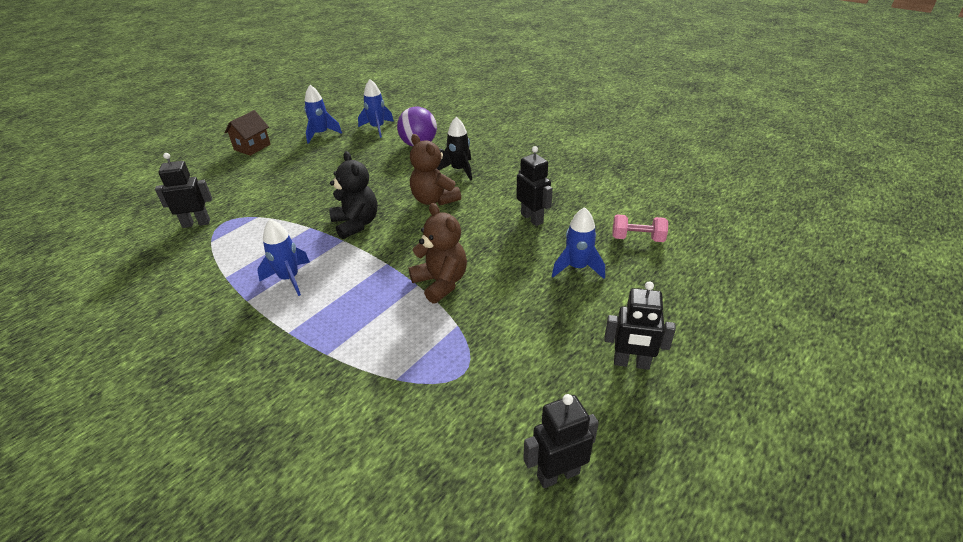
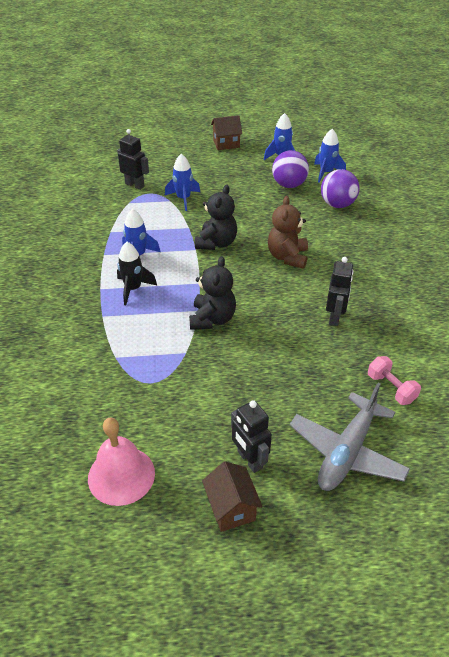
camera: 45 degrees right, 5 degrees up
brown teddy bear [409,203,467,304] -> black teddy bear [189,256,236,330]
black rocket [437,117,472,181] -> black rocket moved to [117,242,157,305]
black robot [523,394,599,488] -> pink bell [88,418,155,506]
blue rocket [552,207,605,279] -> blue rocket moved to [165,154,200,211]
none -> brown house [202,461,263,532]
none -> purple ball [272,150,309,188]
none -> grey plane [290,383,410,491]

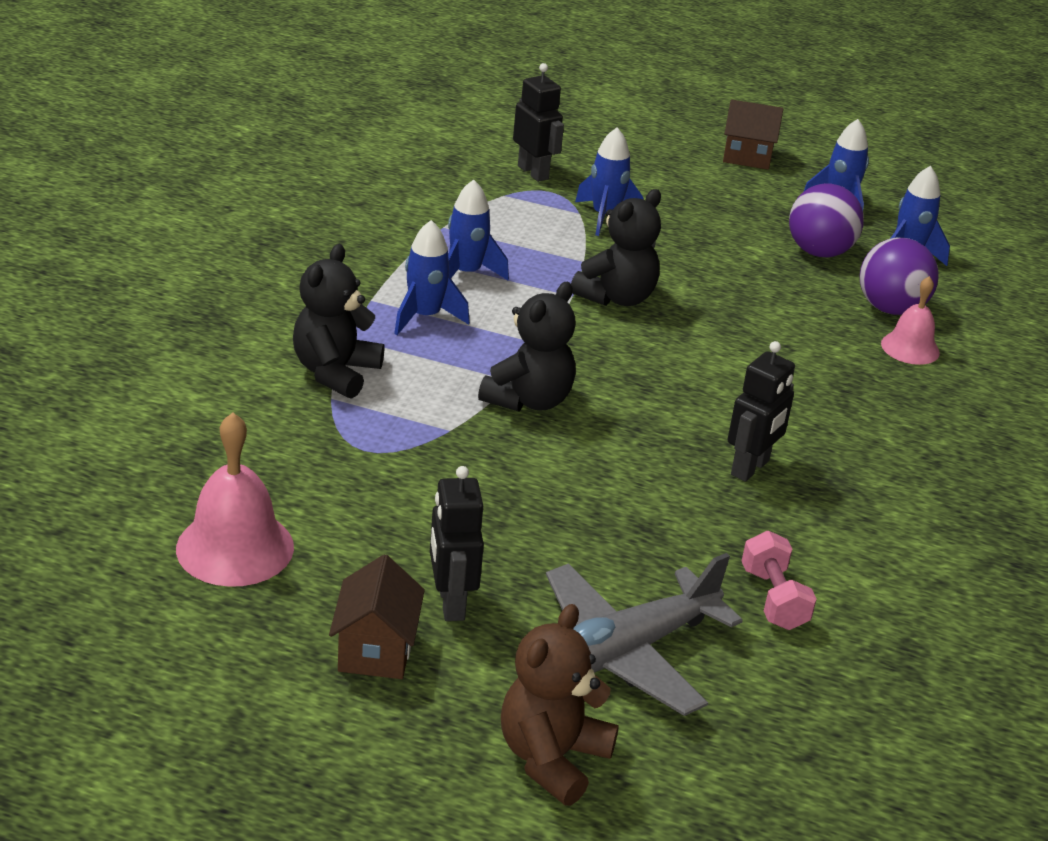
camera: 20 degrees right, 10 degrees down
black rocket [117,242,157,305] -> blue rocket [394,220,470,335]
brown teddy bear [268,196,308,269] -> brown teddy bear moved to [501,604,619,806]
none -> black teddy bear [293,244,385,399]
none -> pink bell [881,276,940,365]

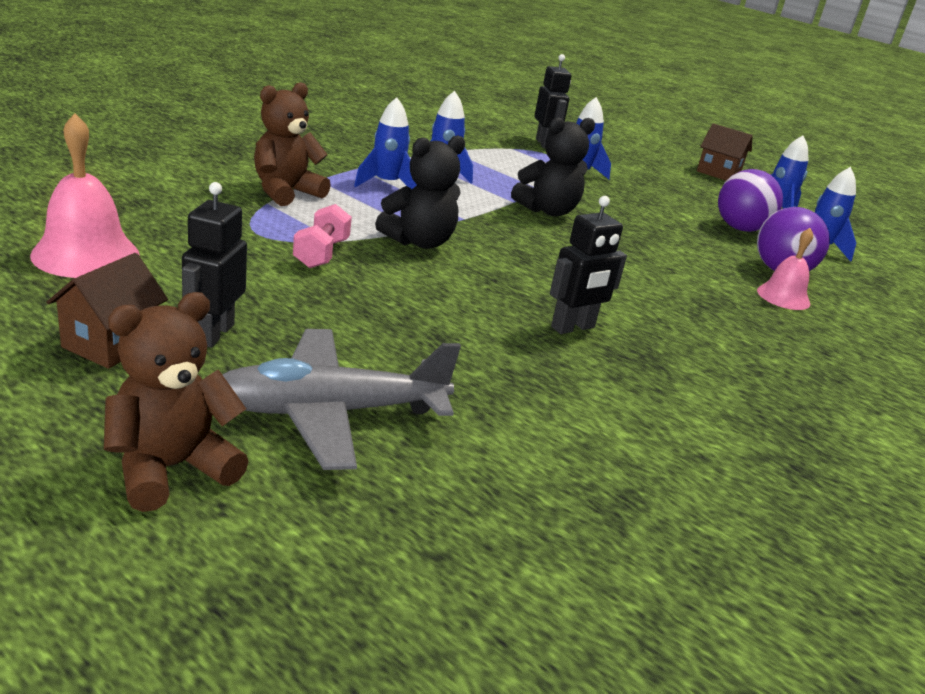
camera: 20 degrees right, 5 degrees down
black teddy bear [293,244,385,399] -> brown teddy bear [254,82,331,206]
pink dumbbell [742,531,817,630] -> pink dumbbell moved to [293,204,352,268]

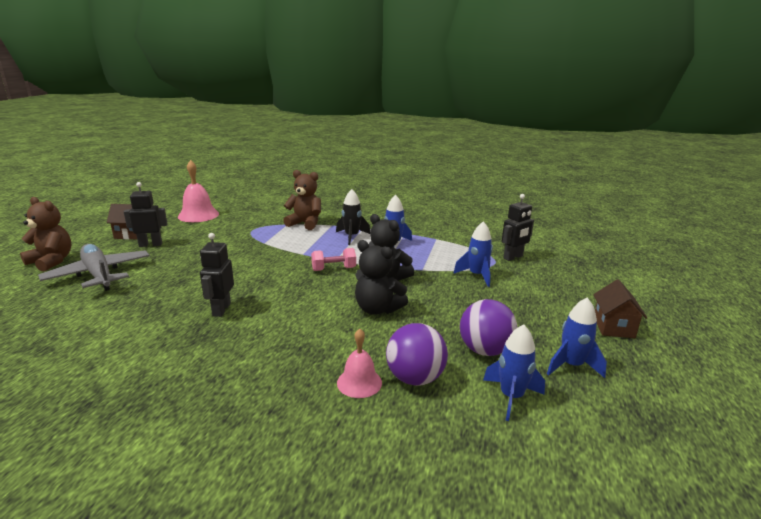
camera: 70 degrees right, 5 degrees down
pink dumbbell [293,204,352,268] -> pink dumbbell moved to [311,248,356,271]
blue rocket [354,97,417,189] -> black rocket [336,189,370,245]
black teddy bear [375,135,465,249] -> black teddy bear moved to [355,240,408,315]
black robot [550,196,627,334] -> black robot turned 60 degrees clockwise [200,233,234,317]

